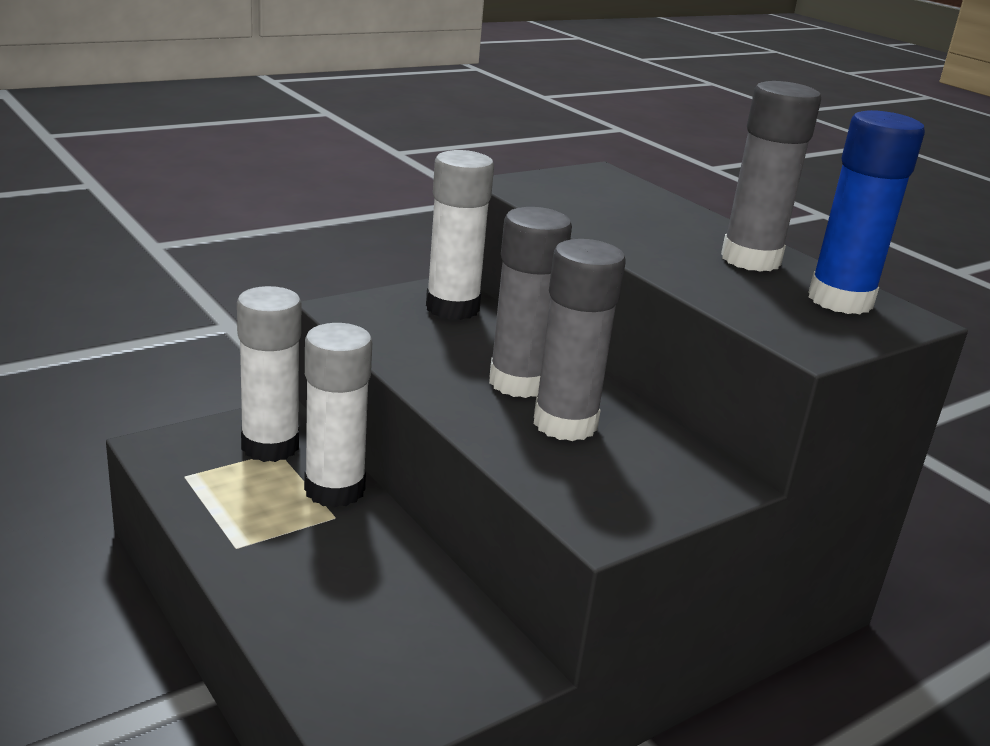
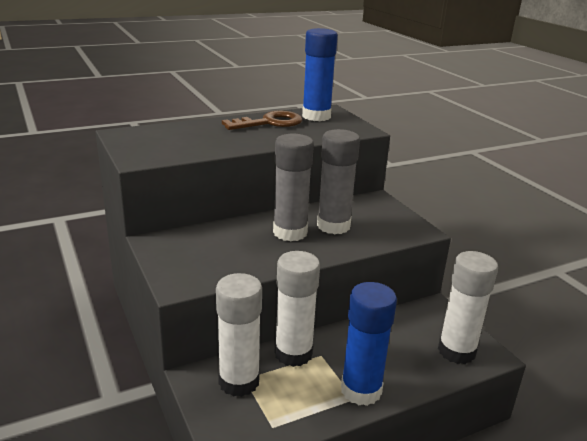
camera: 80 degrees left, 0 degrees up
white glue stick [426,150,494,320] -> white glue stick moved to [438,251,498,364]
grey glue stick [721,81,821,272] -> brown key [222,111,302,130]
none -> blue glue stick [341,282,397,406]

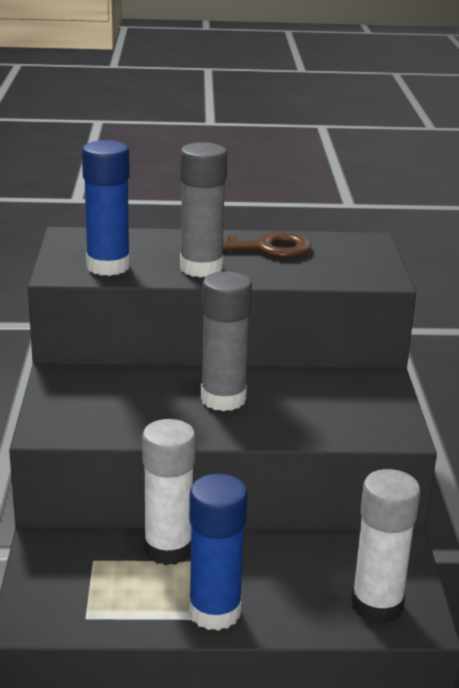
camera: 25 degrees right, 0 degrees up
white glue stick [216,273,262,397] -> none
blue glue stick [302,28,338,121] -> blue glue stick moved to [82,140,130,276]
grey glue stick [317,129,360,234] -> grey glue stick moved to [180,142,227,277]

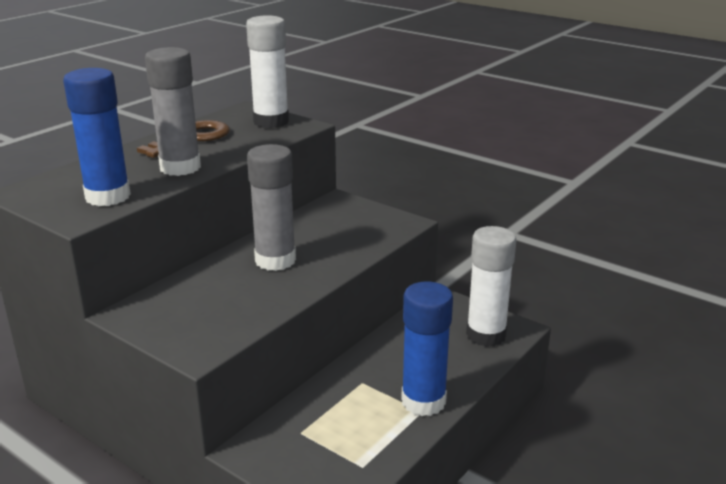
camera: 50 degrees left, 0 degrees up
white glue stick [142,419,196,565] -> white glue stick moved to [246,15,289,128]

